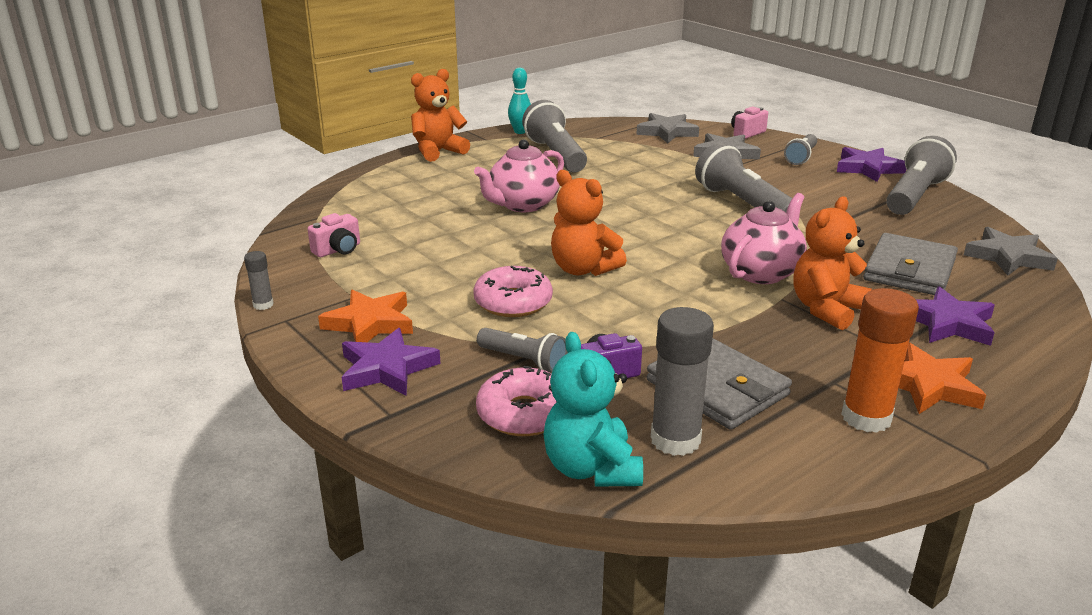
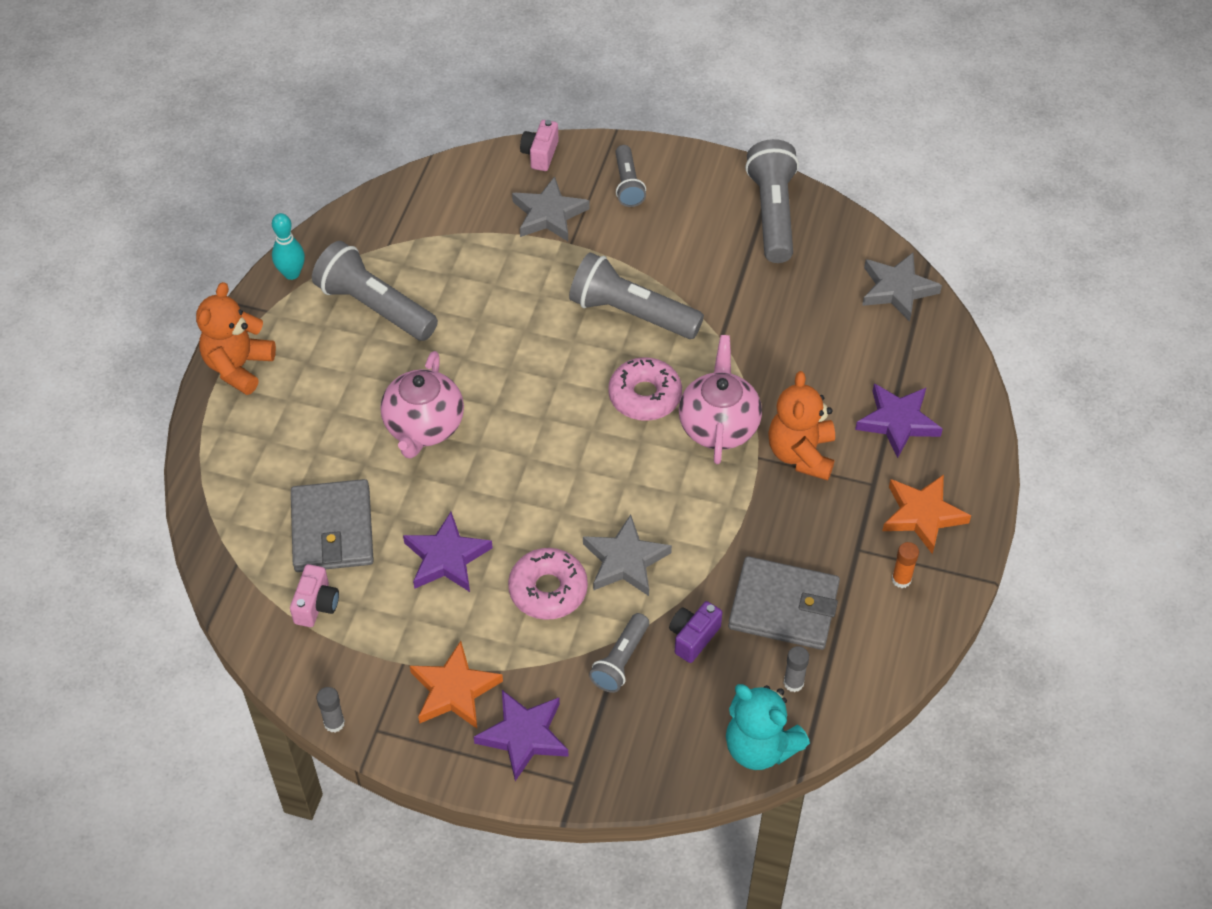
camera: 35 degrees left, 25 degrees up
pink donut [476,366,557,436] -> pink donut moved to [608,357,682,421]
grey flashlight [477,328,568,373] -> grey flashlight turned 120 degrees clockwise [589,613,649,693]
orange teddy bear [551,170,627,276] -> none
grey star [636,113,699,143] -> grey star moved to [583,514,672,596]
grey glue stick [651,307,714,456] -> grey glue stick [784,646,809,692], size x0.50
purple star [837,147,906,182] -> purple star moved to [403,512,493,592]
orange glue stick [841,288,919,433] -> orange glue stick [892,542,919,588], size x0.50
grey wallet [863,233,958,295] -> grey wallet moved to [291,479,374,572]

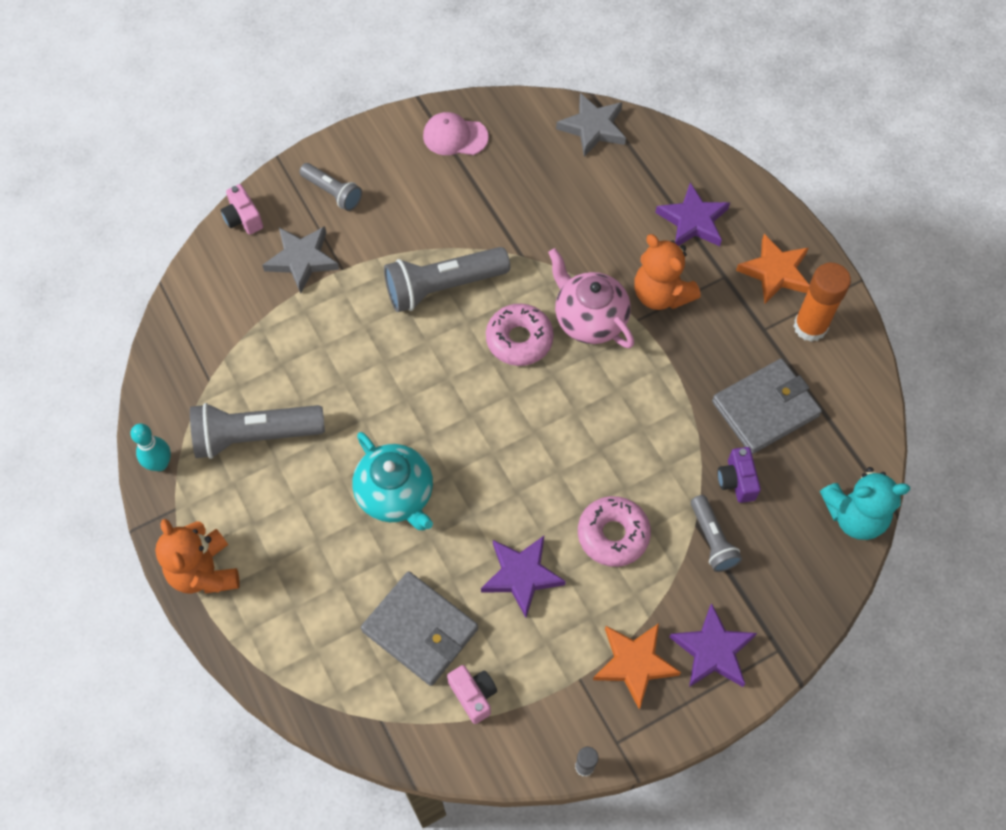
camera: 45 degrees left, 10 degrees up
pink teapot [380,351,464,459] -> turquoise teapot [353,432,433,530]
grey star [583,514,672,596] -> none
grey flashlight [745,139,799,263] -> pink cap [423,112,488,155]
grey glue stick [784,646,809,692] -> none
orange glue stick [892,542,919,588] -> orange glue stick [794,263,851,342], size x2.01

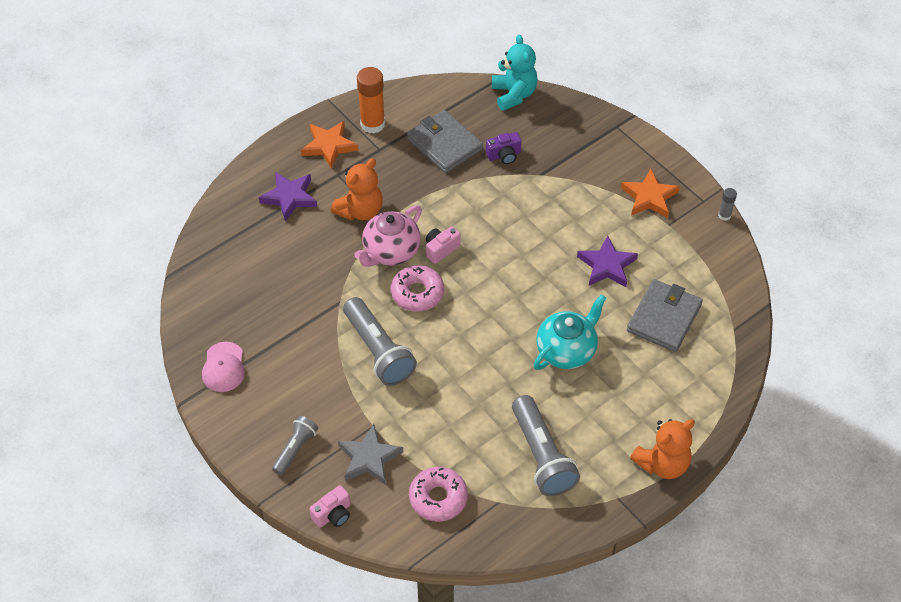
camera: 100 degrees left, 10 degrees down
turquoise bowling pin [130,423,171,471] -> none
pink camera [447,665,497,724] -> pink camera moved to [426,226,461,264]
grey star [556,93,626,157] -> none
pink donut [578,496,651,567] -> pink donut moved to [409,467,468,522]
purple star [669,603,757,687] -> none
grey flashlight [691,495,742,572] -> none

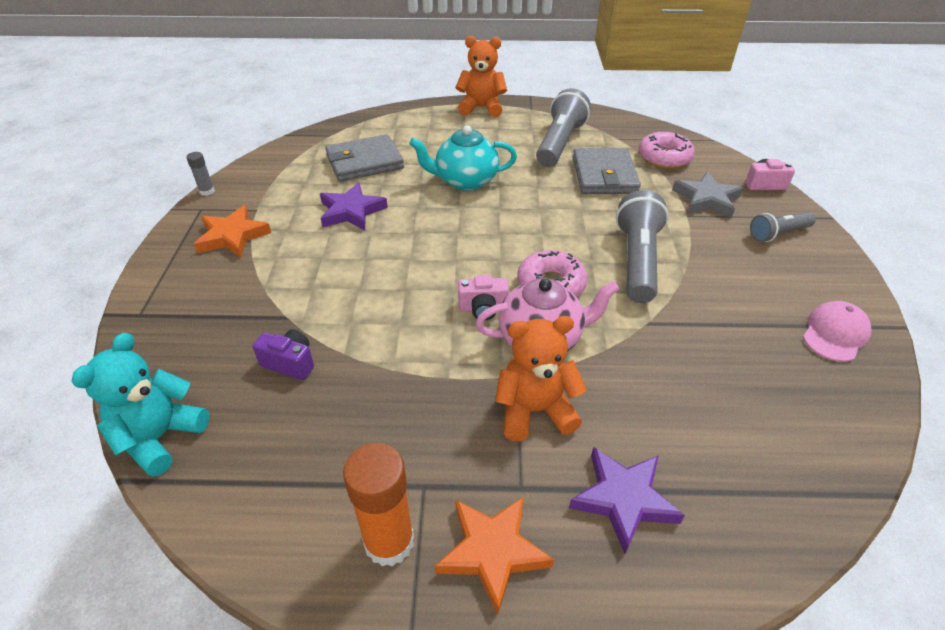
camera: 140 degrees left, 10 degrees down
grey wallet [407,110,483,173] -> grey wallet moved to [573,148,641,194]

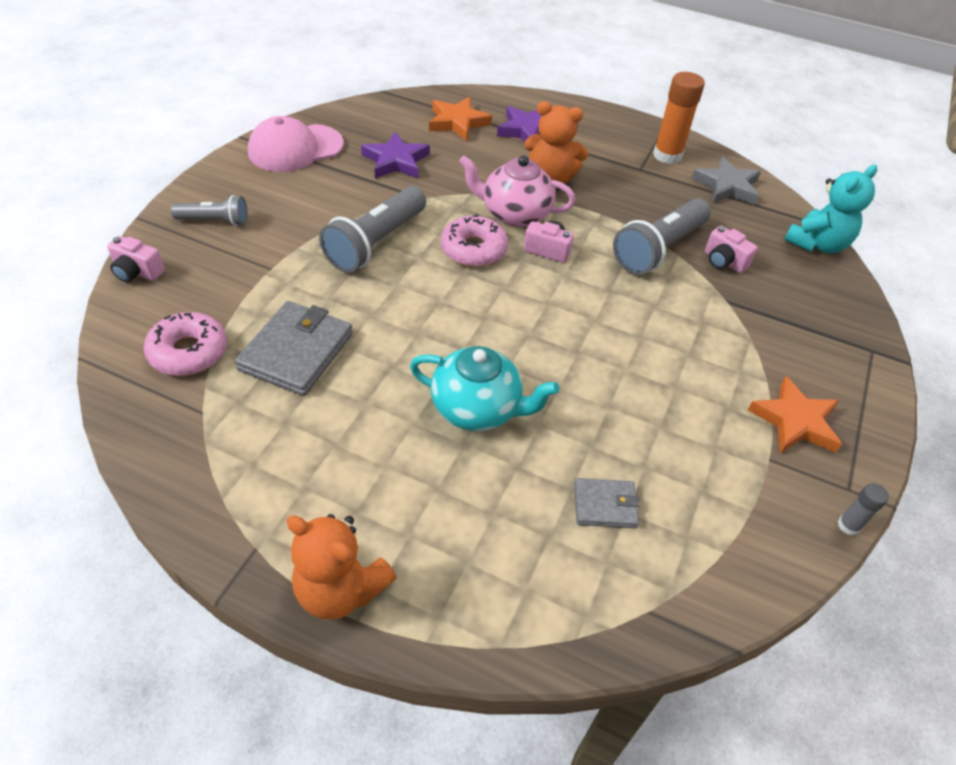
camera: 160 degrees left, 5 degrees up
purple camera [253,330,314,380] -> pink camera [705,226,758,273]
purple star [320,182,388,230] -> purple star moved to [361,132,430,179]
grey wallet [325,134,404,182] -> grey wallet [574,478,640,528], size x0.56
orange star [435,496,554,615] -> orange star moved to [429,97,492,141]
grey flashlight [536,88,591,167] -> grey flashlight moved to [613,198,711,275]
grey star [672,171,743,218] -> grey star moved to [692,156,761,205]
pink cap [803,301,871,362] -> pink cap [248,116,344,172], size x1.52

